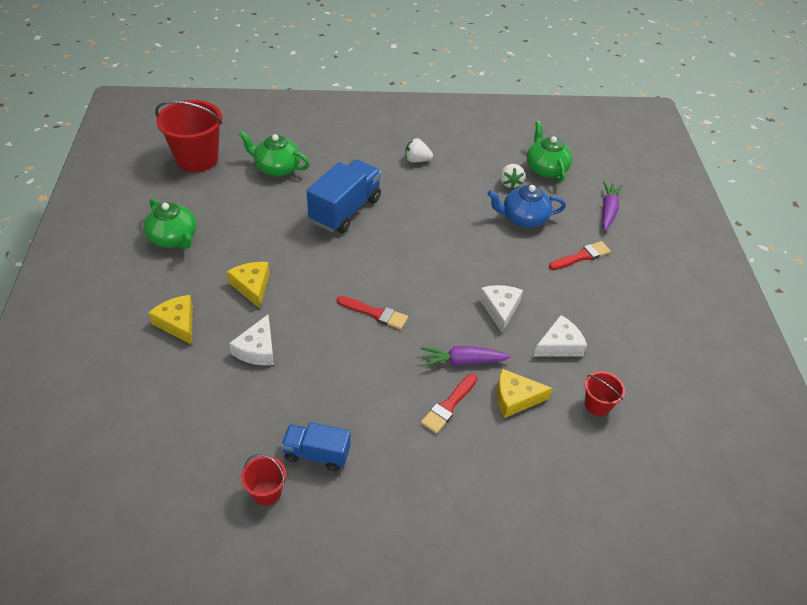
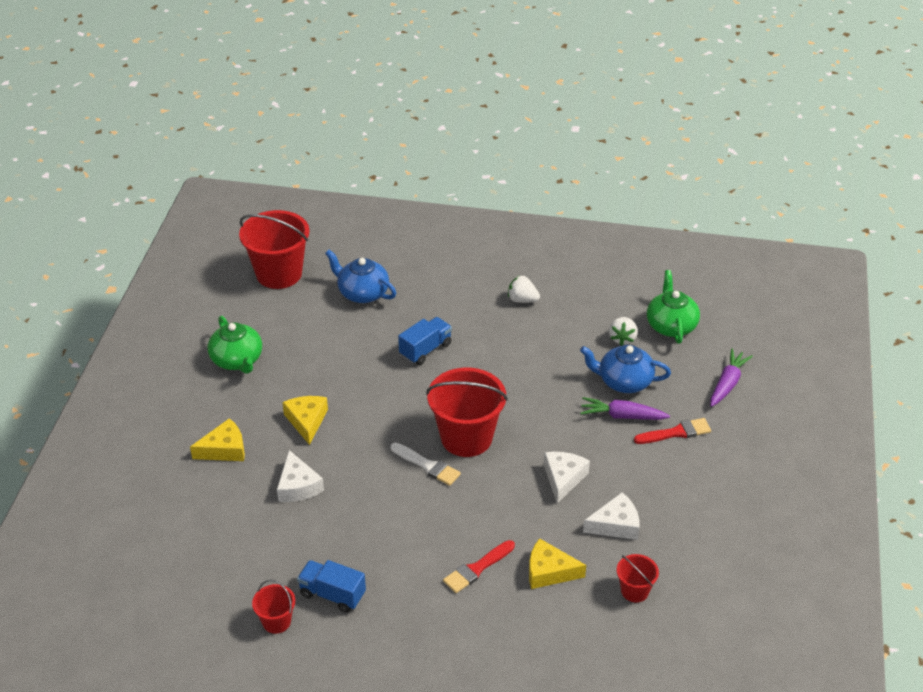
camera: 15 degrees right, 5 degrees down
yellow cheese [148,295,193,345] -> yellow cheese turned 90 degrees clockwise [190,418,245,461]
white cheese [229,315,274,365] -> white cheese turned 45 degrees counterclockwise [277,450,324,502]
green teapot [239,131,310,177] -> blue teapot [325,250,396,303]
blue truck [307,159,381,233] -> blue truck [398,317,452,365], size x0.60
red brush [337,296,408,330] -> white brush [391,443,461,486]
purple carrot [421,346,511,367] -> purple carrot moved to [580,397,670,420]
none -> red bucket [426,368,508,457]

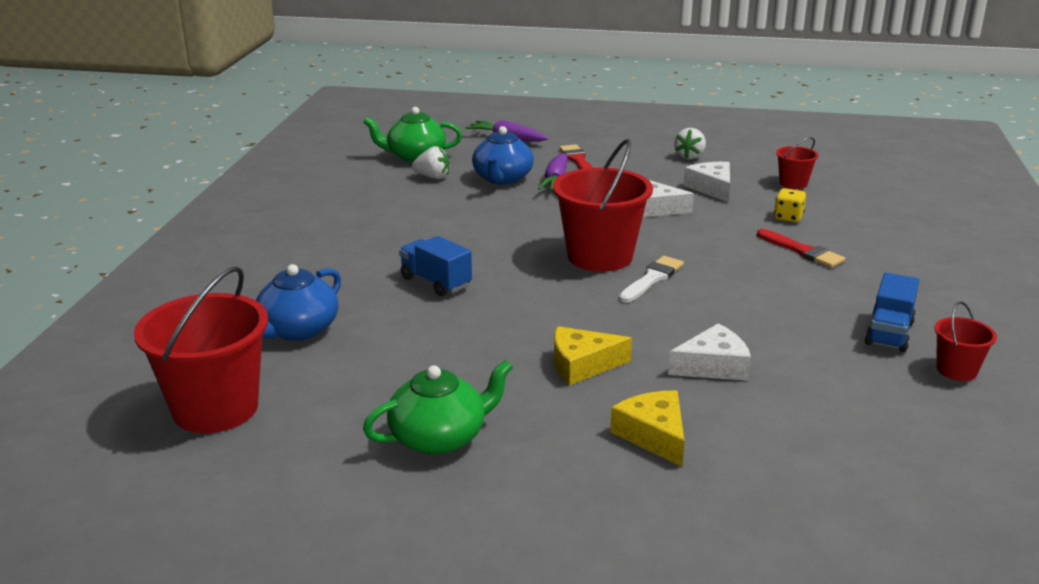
camera: 90 degrees left, 15 degrees down
white strawberry [508,275,540,303] -> white strawberry moved to [674,128,706,159]
yellow cheese [529,538,586,589] -> yellow dice [774,188,806,222]

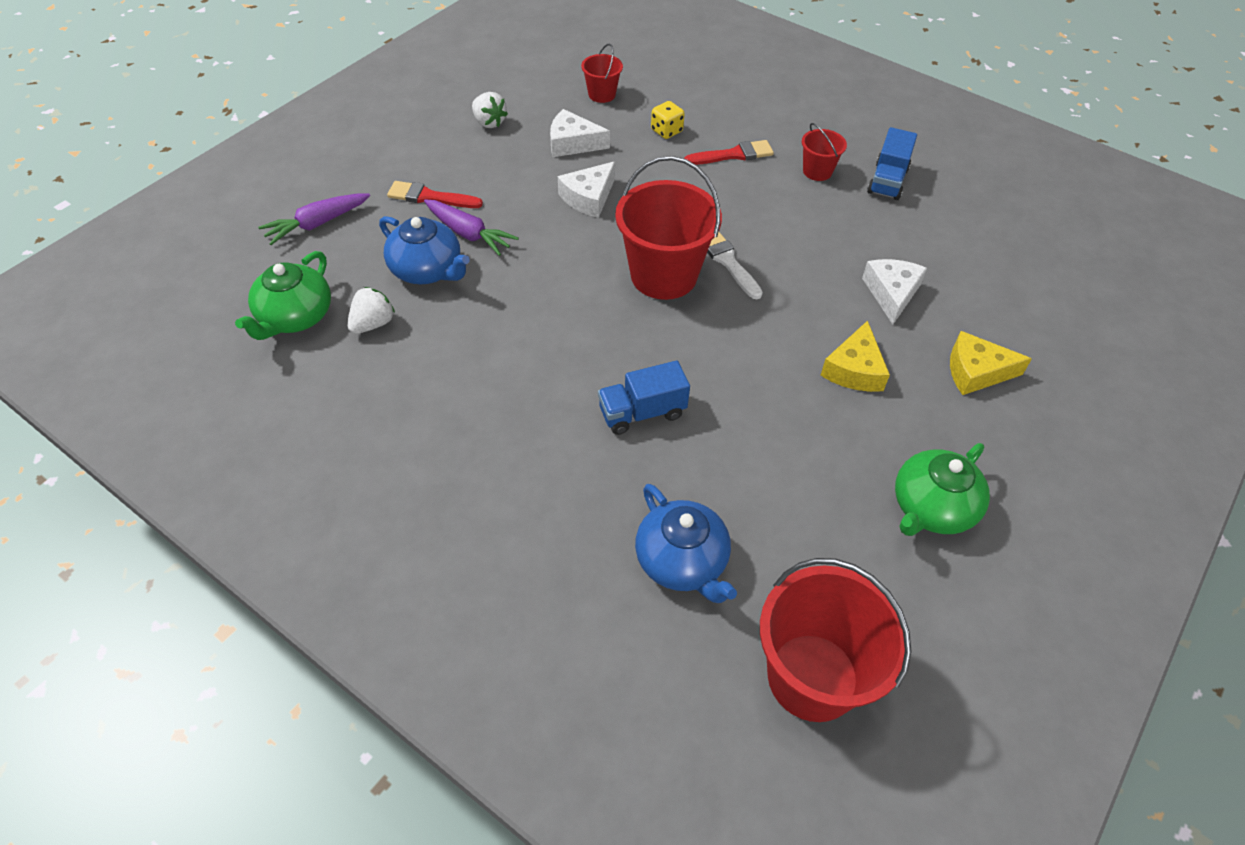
camera: 65 degrees left, 25 degrees up
green teapot [363,360,513,455] -> green teapot turned 135 degrees counterclockwise [895,443,990,536]
blue truck [865,273,919,352] -> blue truck turned 60 degrees clockwise [867,127,917,200]
red bucket [935,301,997,381] -> red bucket moved to [802,123,847,181]

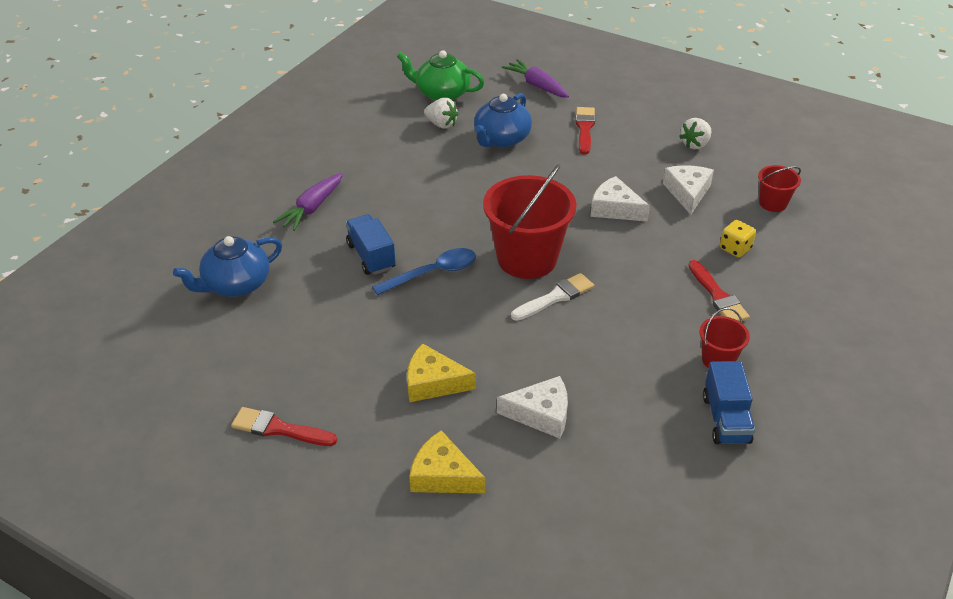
camera: 85 degrees right, 10 degrees down
purple carrot [424,199,519,256] -> purple carrot moved to [273,173,343,231]
red bucket [760,558,912,722] -> none
blue truck [867,127,917,200] -> blue truck turned 105 degrees counterclockwise [703,361,755,444]
green teapot [895,443,990,536] -> red brush [231,407,337,446]
yellow cheese [950,331,1032,395] -> yellow cheese turned 60 degrees counterclockwise [409,430,485,494]
none -> blue spoon [372,248,476,295]

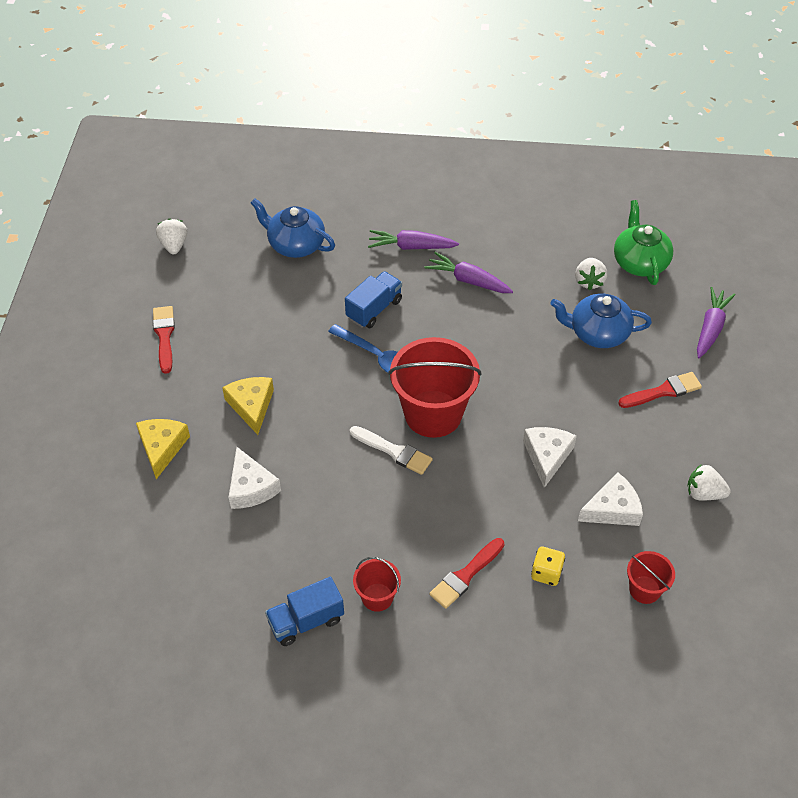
camera: 65 degrees right, 10 degrees up
none -> white strawberry [156,218,187,254]
none -> purple carrot [424,252,513,293]

